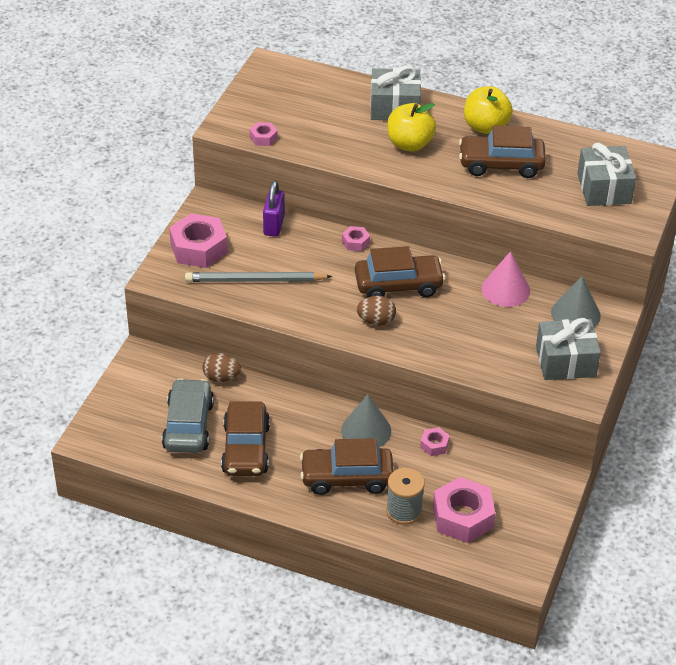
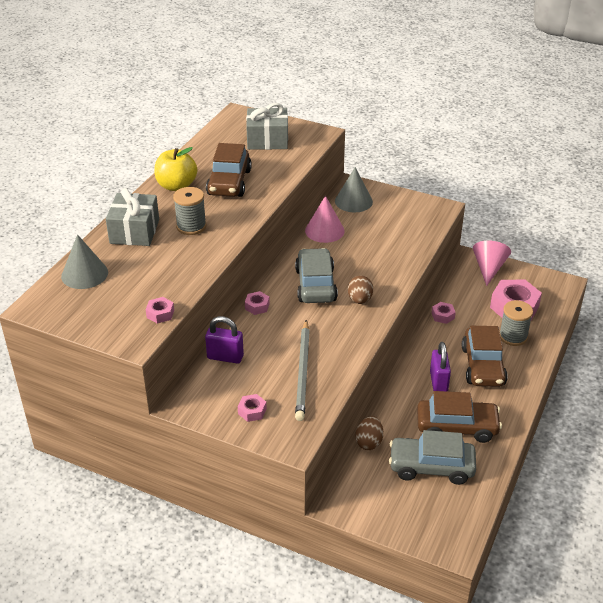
camera: 85 degrees left, 5 degrees down
pink nut [169,213,228,268] -> pink nut [238,394,267,422], size x0.48
grey cone [341,394,391,447] -> grey cone moved to [61,234,108,289]
brown car [355,246,445,297] -> grey car [295,248,338,303]
yellow apple [387,103,436,152] -> grey spool [173,187,206,235]
grey gift [536,318,601,380] -> none
none -> purple padlock [430,342,451,392]
none -> pink cone [473,241,511,286]

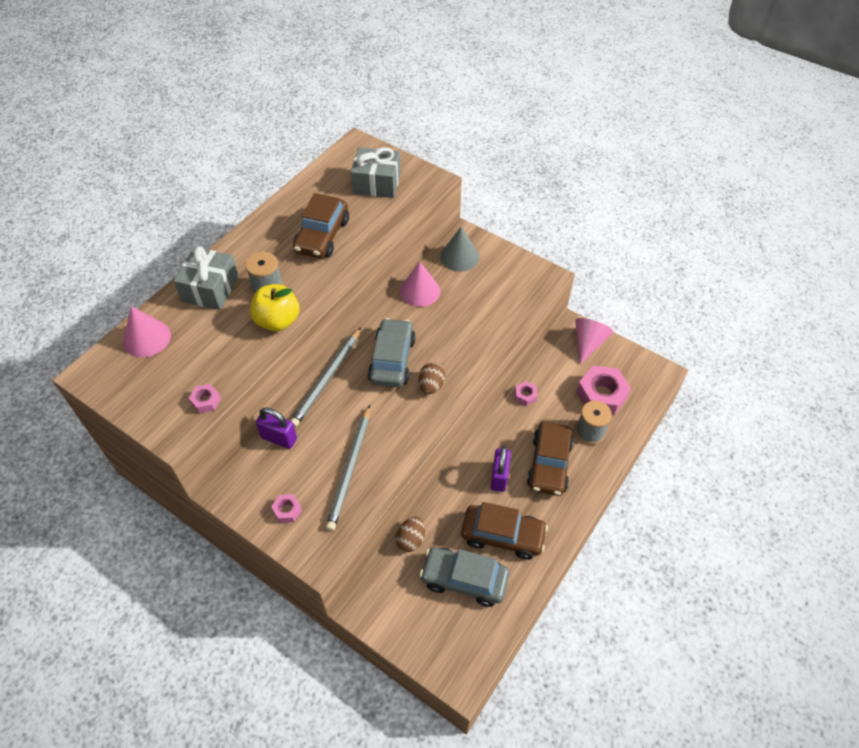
camera: 10 degrees right, 15 degrees up
grey cone [61,234,108,289] -> pink cone [123,306,171,357]
yellow apple [154,147,197,191] -> yellow apple moved to [250,284,299,331]
pink nut [245,291,270,315] -> grey pencil [291,327,361,427]

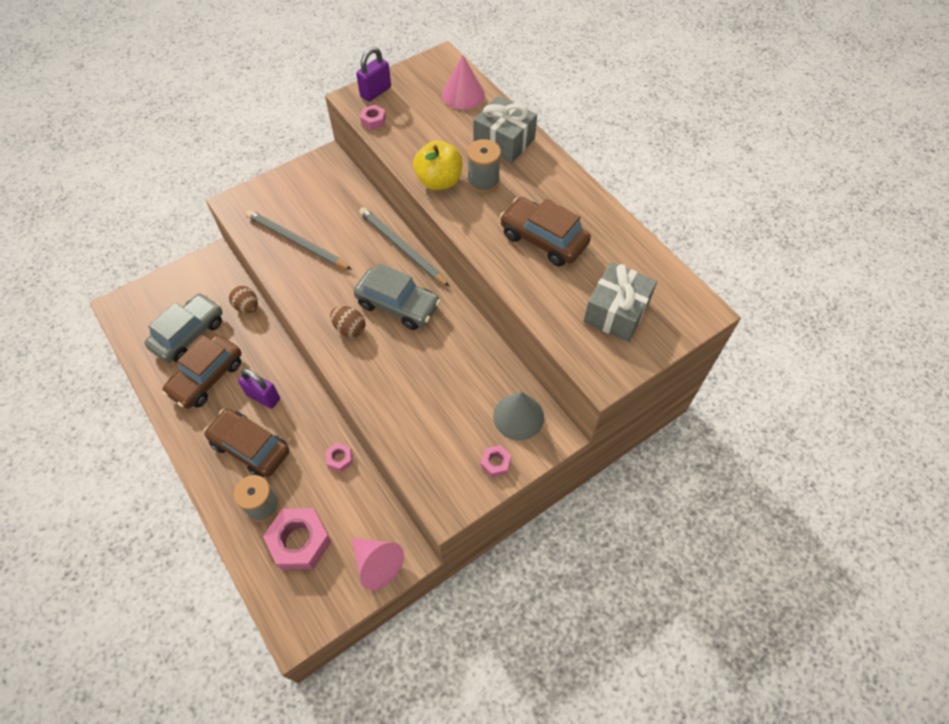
camera: 110 degrees right, 5 degrees up
purple padlock [256,408,297,449] -> purple padlock moved to [356,47,391,102]
pink nut [271,494,302,523] -> pink nut moved to [481,445,511,478]
pink cone [400,261,440,307] -> none

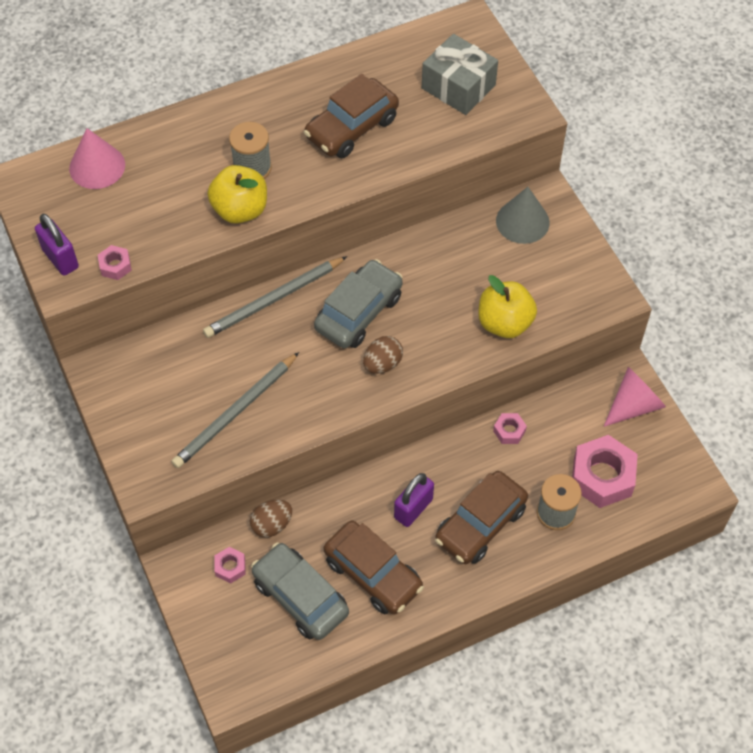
camera: 80 degrees left, 0 degrees up
grey gift [473,96,537,163] -> none
pink nut [481,445,511,478] -> pink nut moved to [214,547,246,584]
none -> yellow apple [478,275,537,338]

